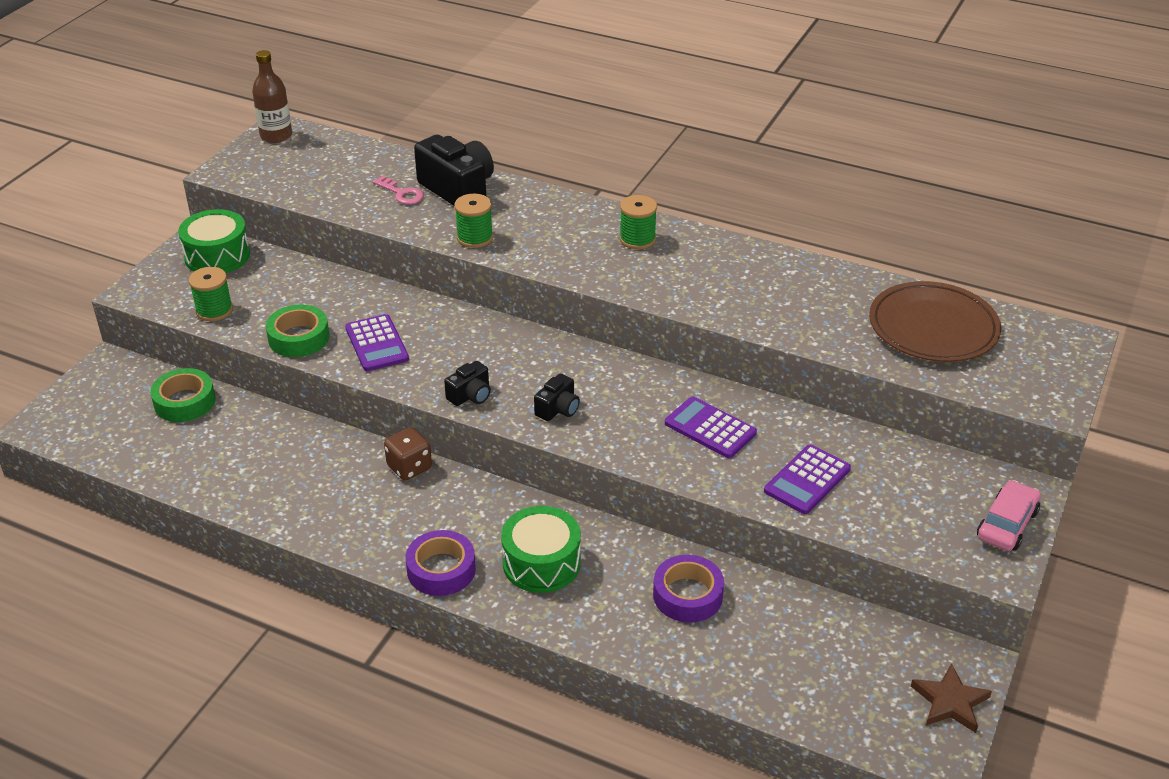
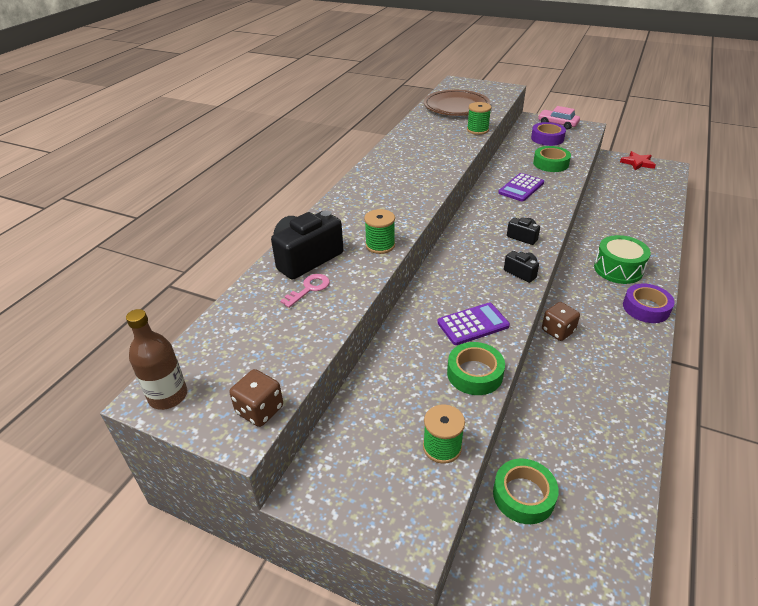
camera: 90 degrees left, 0 degrees up
green drum [178,209,250,273] -> none
green spool [619,195,657,249] -> green spool moved to [467,102,491,135]
purple tape [653,555,724,622] -> purple tape moved to [531,122,566,146]
purple calculator [764,444,851,514] -> green tape [533,146,571,172]
brown star [911,663,992,733] -> red star [620,151,656,170]
none -> brown dice [230,369,283,427]

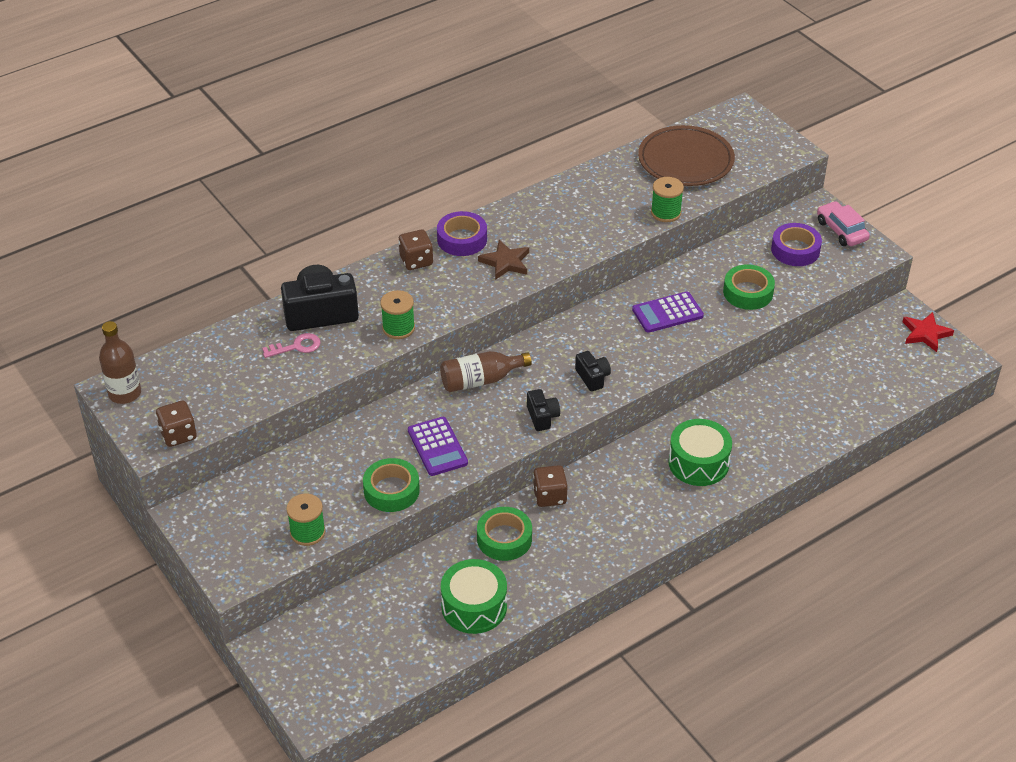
camera: 30 degrees right, 5 degrees up
purple calculator [437,303,510,345] -> purple calculator turned 60 degrees clockwise [408,417,468,476]
green tape [493,459,559,524] -> green tape moved to [477,507,532,561]
purple tape [623,283,675,323] -> purple tape moved to [437,211,487,256]
none -> brown dice [399,230,433,270]
none -> brown bottle [440,351,532,392]
none -> green drum [441,559,507,634]
none -> brown star [478,240,529,280]

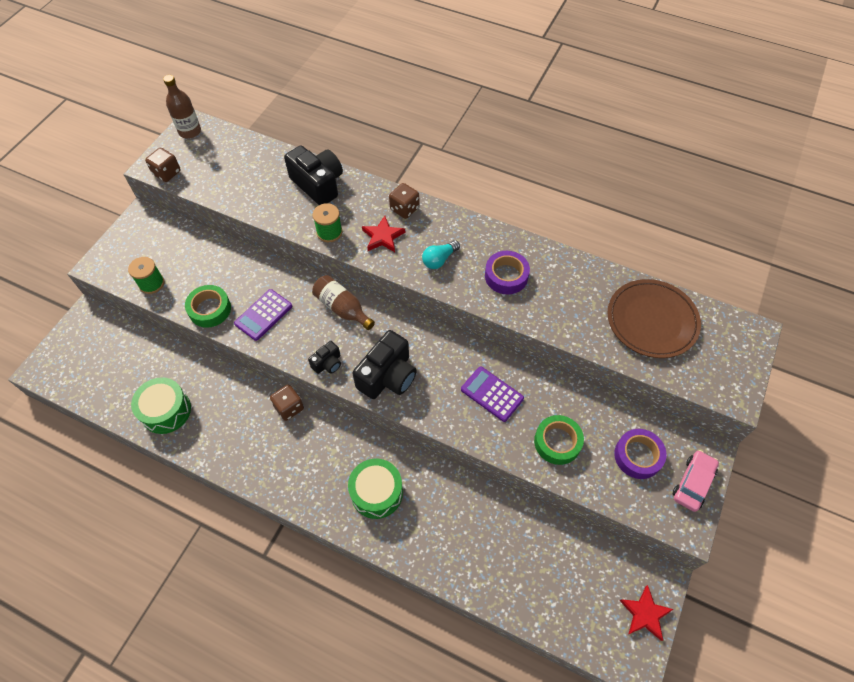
camera: 60 degrees right, 15 degrees up
pink key [262,333,321,358] -> none
purple tape [437,211,487,256] -> purple tape moved to [485,251,530,294]
green tape [477,507,532,561] -> none
brown star [478,240,529,280] -> turquoise light bulb [422,240,460,269]
black camera [575,351,611,392] -> black camera [352,330,417,399], size x1.96
green spool [651,177,684,222] -> none
none -> red star [362,216,405,252]

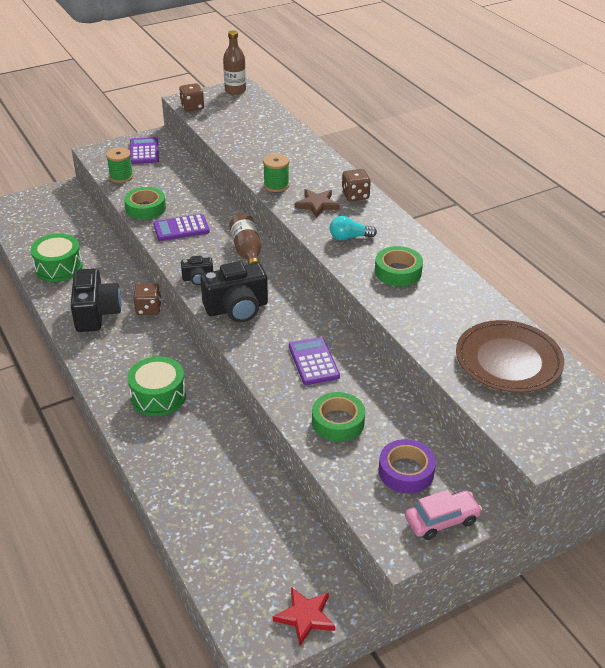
camera: 35 degrees right, 20 degrees down
black camera [284,145,343,205] -> black camera moved to [71,268,122,332]
red star [362,216,405,252] -> brown star [295,189,340,218]
purple tape [485,251,530,294] -> green tape [375,246,423,286]
none -> purple calculator [130,137,159,164]

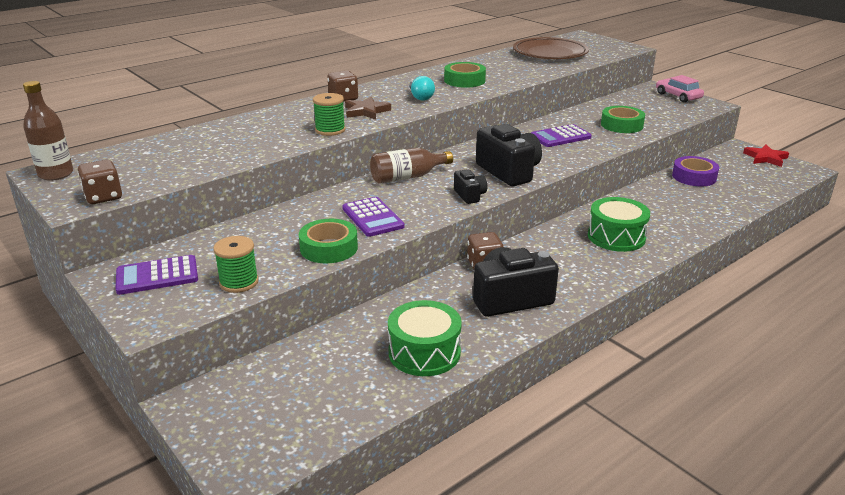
camera: 100 degrees left, 10 degrees down
purple tape [379,439,436,493] -> purple tape moved to [672,156,719,186]

